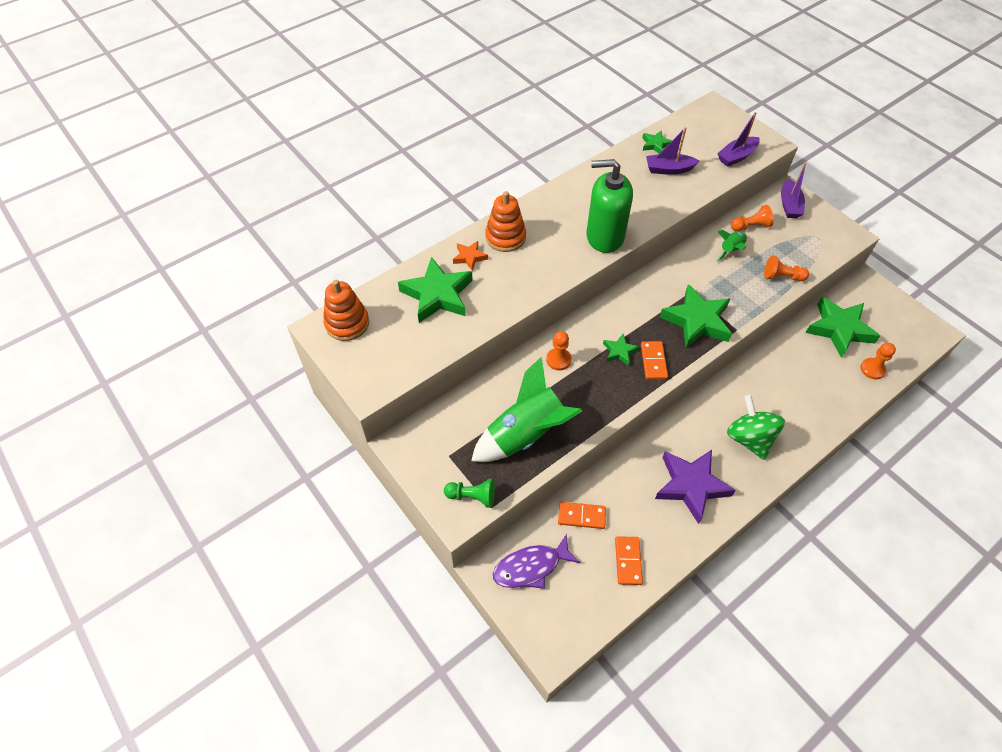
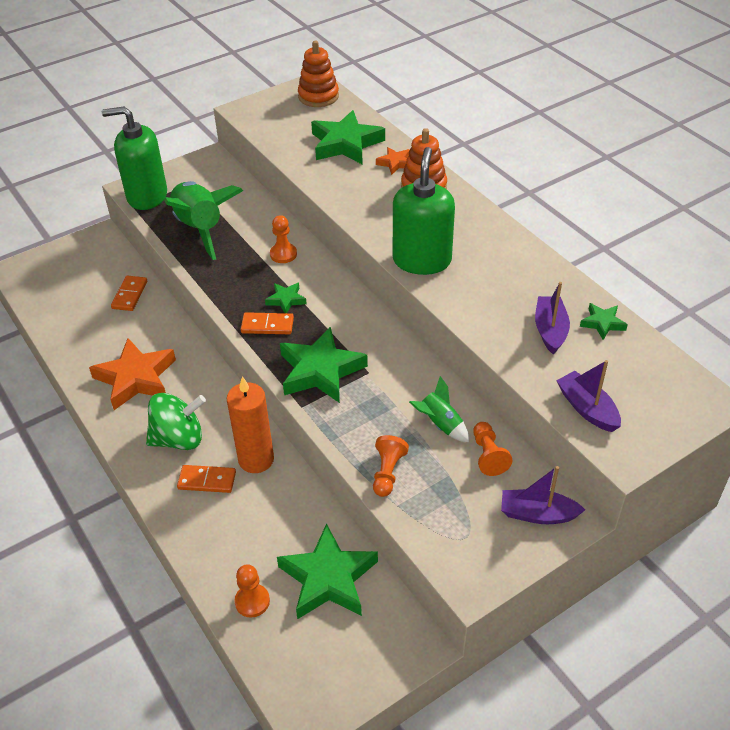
camera: 95 degrees right, 10 degrees down
green pawn [444,479,495,508] -> green soap dispenser [102,106,167,210]
purple fish [493,534,580,589] -> none
orange domino [615,536,643,585] -> orange domino moved to [177,465,236,493]
purple star [655,450,736,524] -> orange star [89,338,176,410]
none -> orange candle [227,376,274,473]

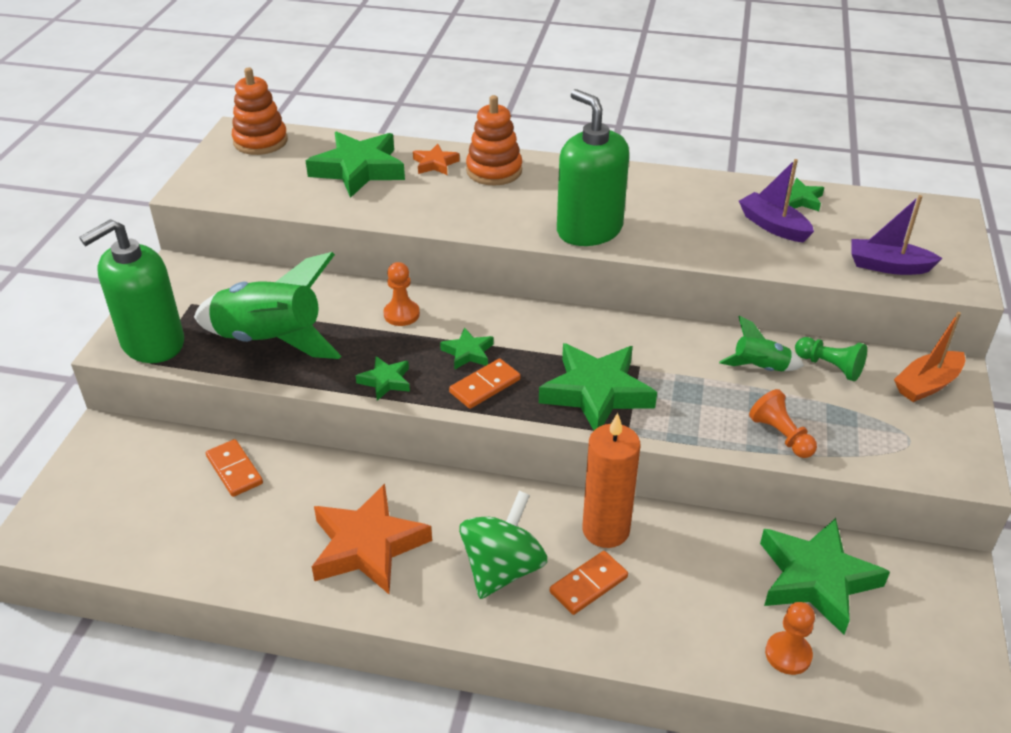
camera: 45 degrees left, 5 degrees down
orange pawn [473,422,512,476] -> green pawn [795,337,867,381]
purple boat [501,466,585,524] -> orange boat [894,312,965,402]
none -> green star [356,356,410,401]

